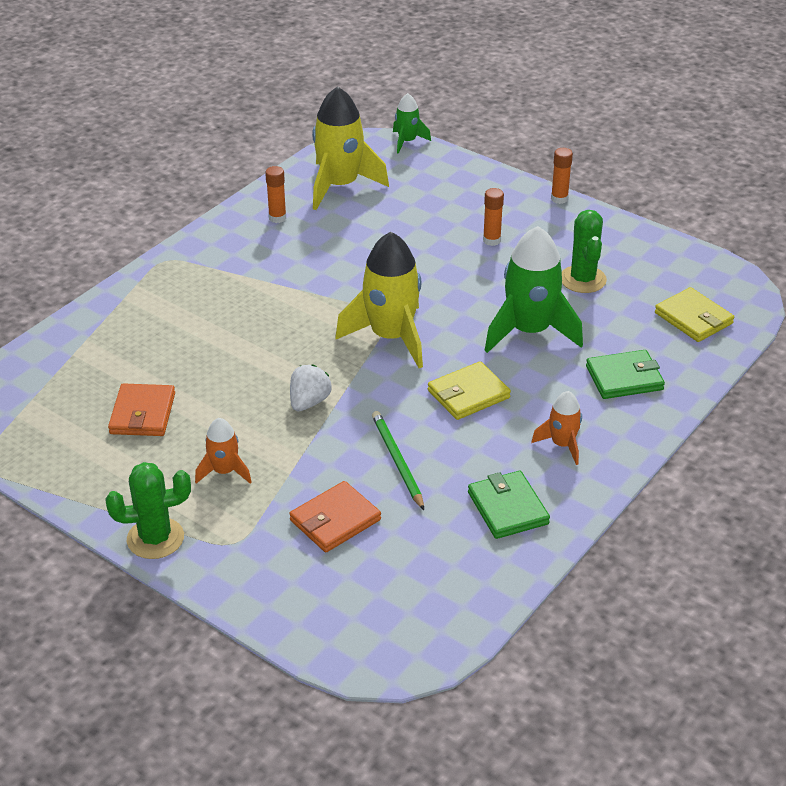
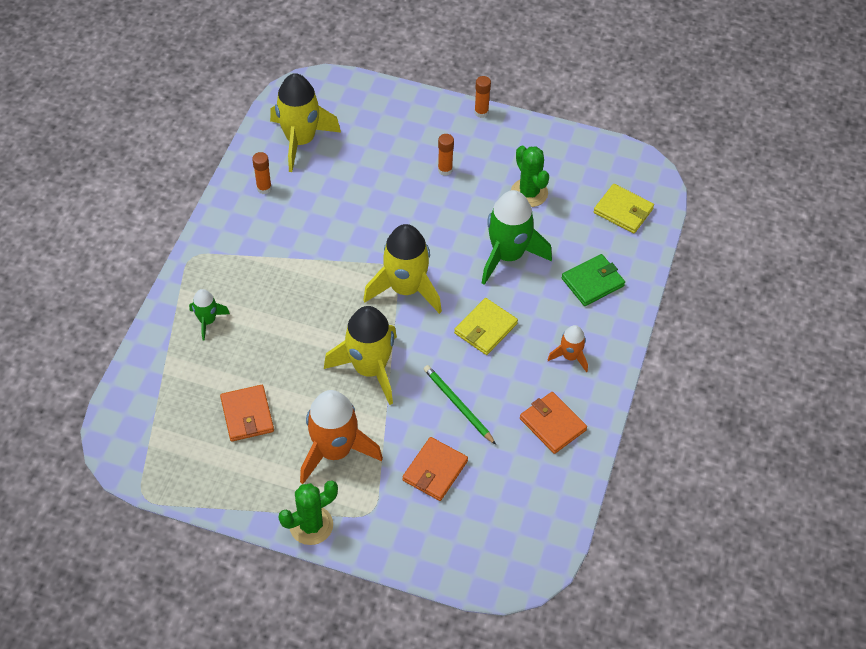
camera: 20 degrees left, 15 degrees up
orange rocket [195,418,252,484] -> orange rocket [300,390,383,484], size x1.95
white strawberry [290,365,332,411] -> yellow rocket [324,306,397,405]
green rocket [393,93,431,154] -> green rocket moved to [189,289,230,341]
green wallet [468,471,550,539] -> orange wallet [520,392,587,454]

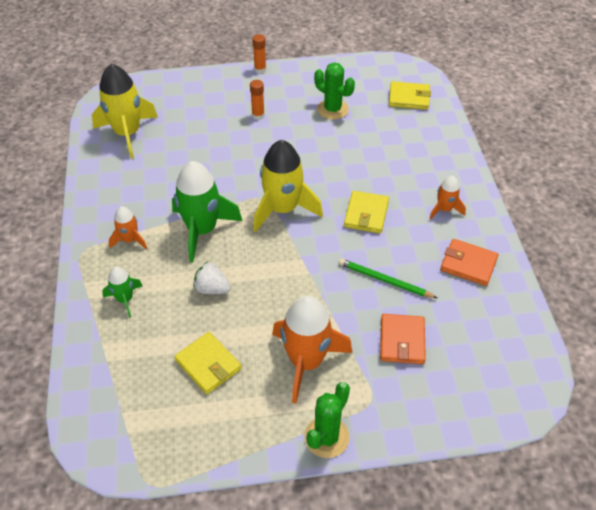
camera: 25 degrees left, 5 degrees down
orange wallet [220,385,274,442] -> yellow wallet [174,332,242,394]
orange glue stick [252,152,272,194] -> none
yellow rocket [324,306,397,405] -> none
green rocket [482,190,552,285] -> green rocket moved to [172,161,242,262]
green wallet [562,254,625,306] -> none
none -> orange rocket [109,207,147,249]
none -> white strawberry [193,262,231,294]

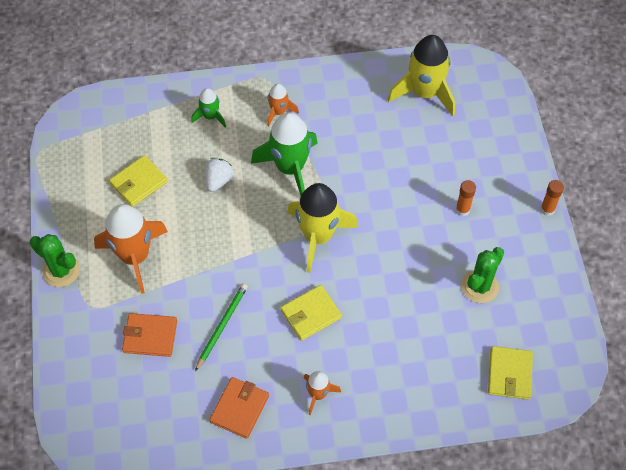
camera: 90 degrees right, 10 degrees up
yellow wallet [344,191,389,234] -> yellow wallet turned 45 degrees counterclockwise [281,285,342,341]

